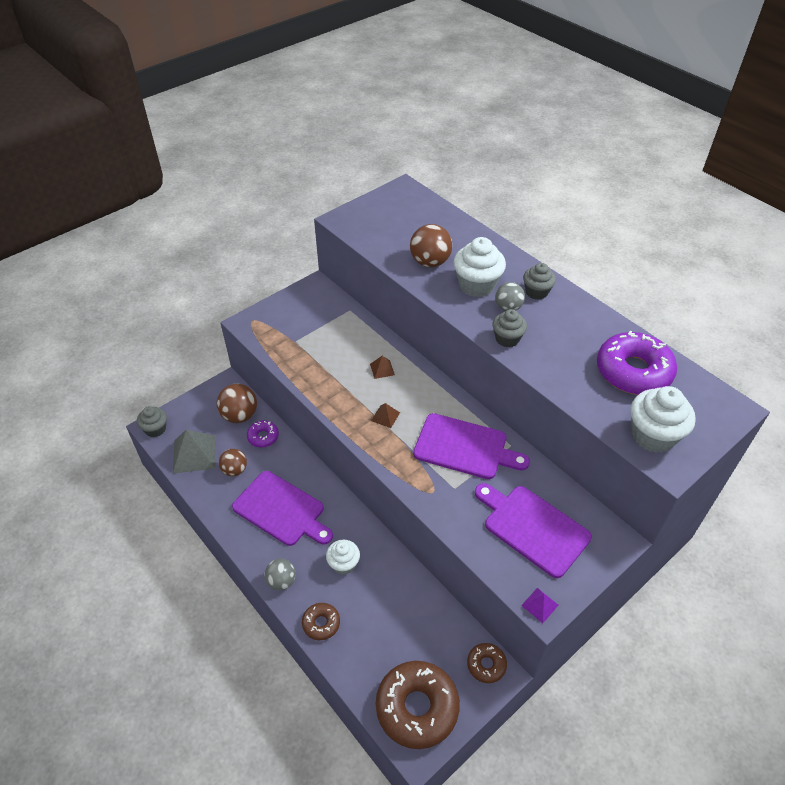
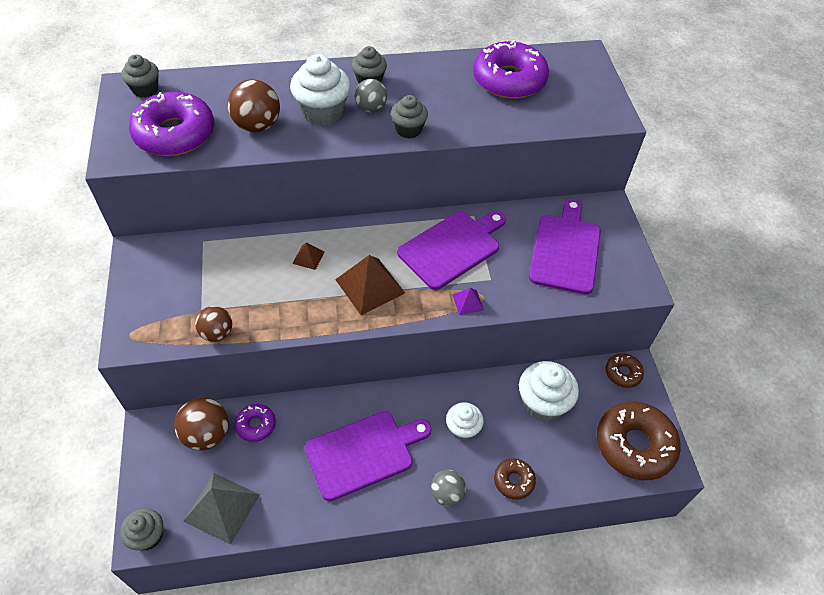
camera: 60 degrees left, 5 degrees up
brown ball [219,449,247,476] -> brown ball moved to [195,306,232,342]
brown pyramid [371,403,400,428] -> brown pyramid [335,255,405,315], size x2.03
purple cutting board [475,483,592,578] -> purple cutting board turned 120 degrees clockwise [529,199,601,294]
purple pyramid [521,588,559,623] -> purple pyramid moved to [453,288,484,315]
white cupcake [631,386,696,453] -> white cupcake moved to [519,361,579,422]
none -> grey cupcake [121,54,159,98]
none -> purple donut [129,92,214,156]

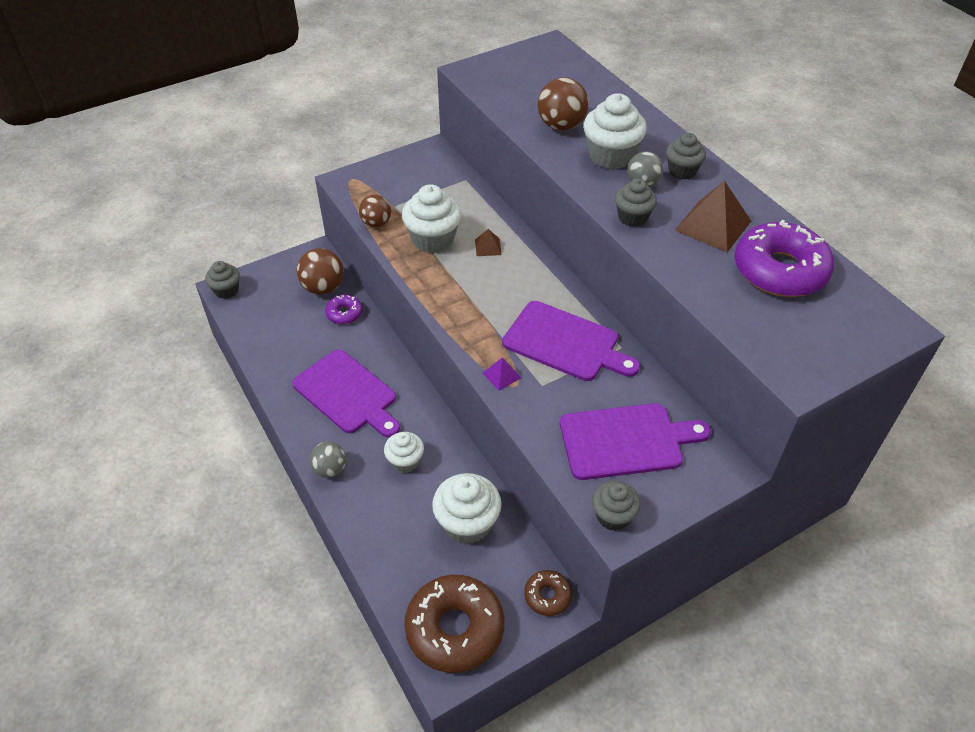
camera: 70 degrees right, 5 degrees down
grey cupcake [121,54,159,98] -> grey cupcake moved to [592,481,640,531]
purple donut [129,92,214,156] -> none
grey pyramid [183,473,260,544] -> none
brown pyramid [335,255,405,315] -> brown pyramid moved to [674,181,751,252]
brown donut [494,459,536,500] -> none
none -> white cupcake [402,184,461,253]

